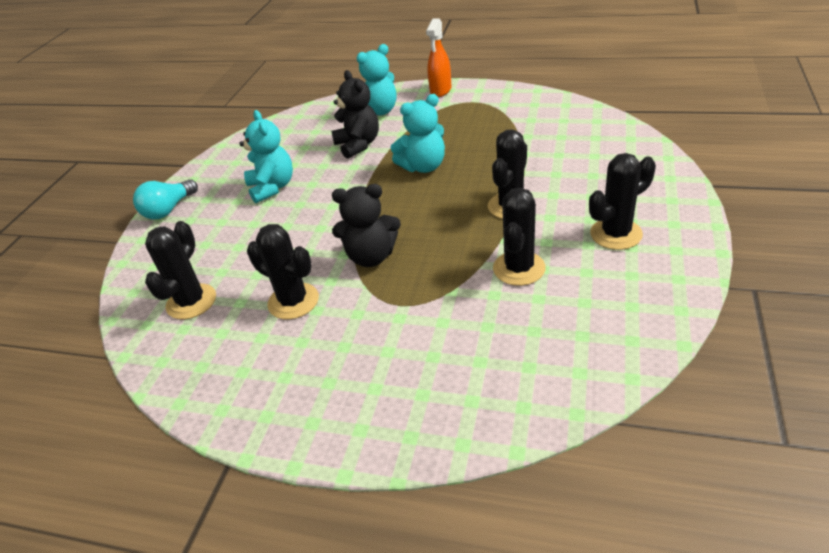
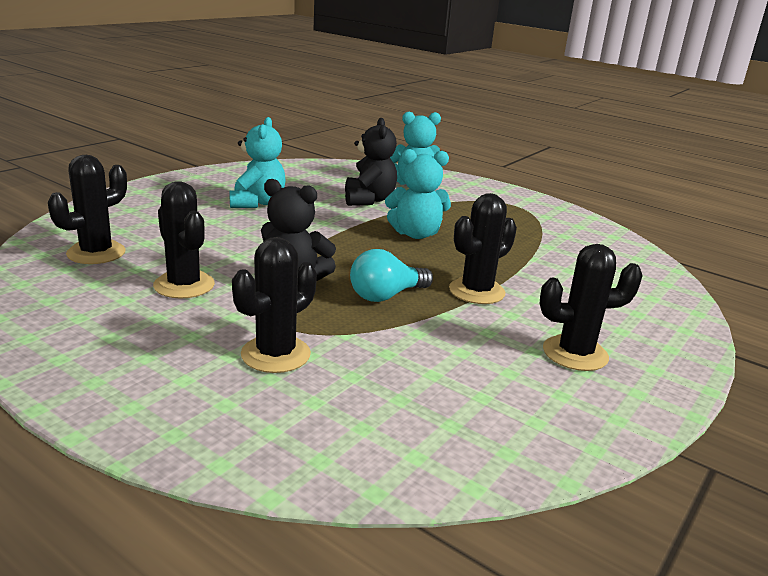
camera: 15 degrees right, 15 degrees down
turquoise light bulb [133,179,198,219] -> turquoise light bulb moved to [350,249,433,302]
orange spray bottle [426,19,451,97] -> none
black cactus [493,188,546,286] -> black cactus moved to [232,237,317,373]

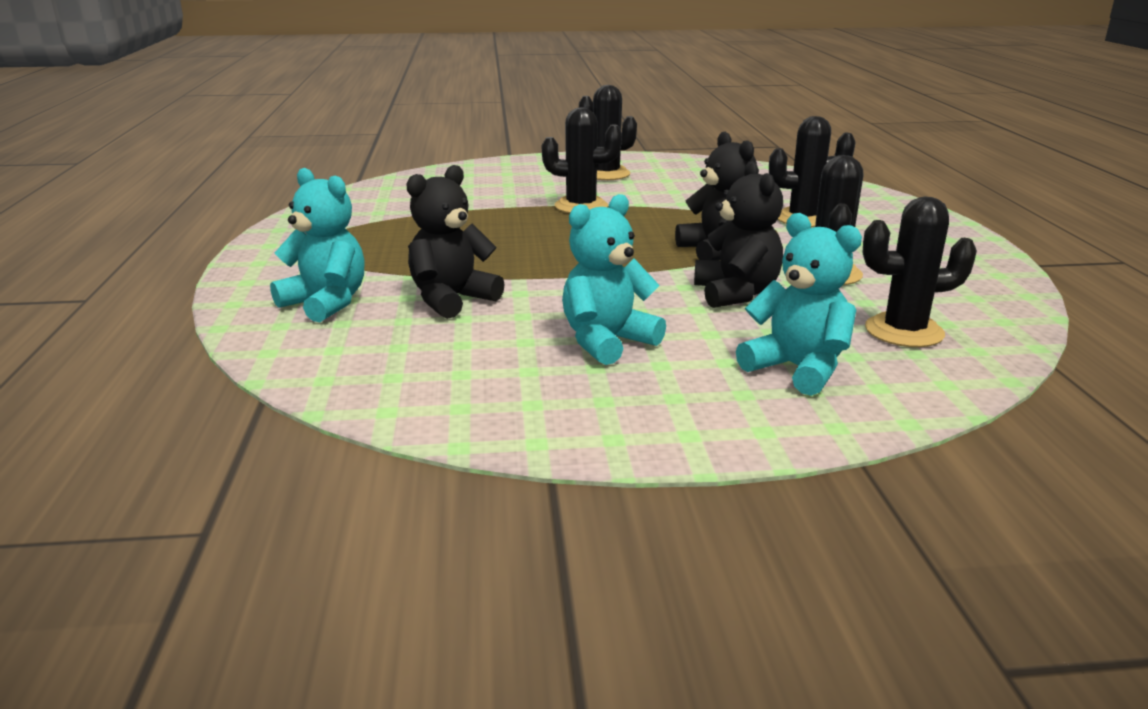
camera: 130 degrees left, 0 degrees up
turquoise light bulb [350,249,433,302] -> none
turquoise teddy bear [385,149,451,239] -> turquoise teddy bear moved to [736,213,862,396]
none -> black teddy bear [694,161,783,308]

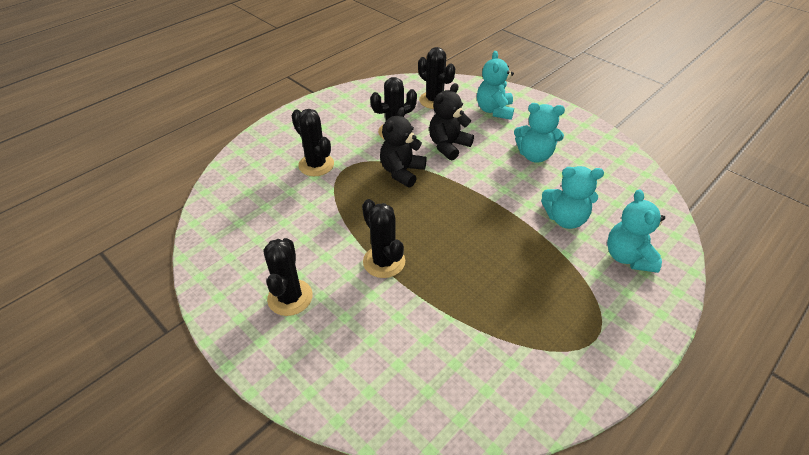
camera: 130 degrees left, 20 degrees up
black teddy bear [406,165,505,319] -> turquoise teddy bear [541,166,604,229]

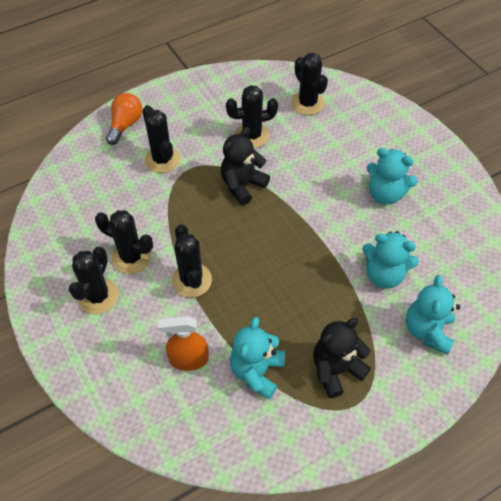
camera: 15 degrees right, 10 degrees up
black teddy bear [429,83,474,160] -> black teddy bear moved to [313,318,371,398]
turquoise teddy bear [477,51,514,120] -> turquoise teddy bear moved to [230,317,285,399]
none -> black cactus [95,210,153,274]
none -> orange light bulb [106,93,143,145]
none -> orange spray bottle [158,316,209,371]

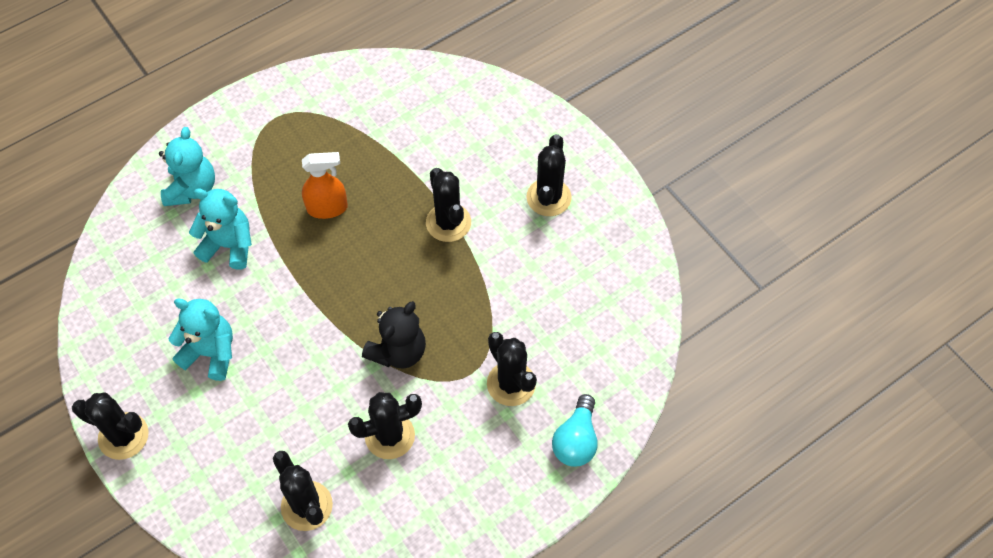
camera: 175 degrees right, 5 degrees up
black cactus [95,210,153,274] -> black cactus moved to [72,392,148,460]
orange light bulb [106,93,143,145] -> turquoise light bulb [552,394,598,467]
orange spray bottle [158,316,209,371] -> orange spray bottle moved to [302,152,348,219]
turquoise teddy bear [230,317,285,399] -> none
black teddy bear [313,318,371,398] -> none

